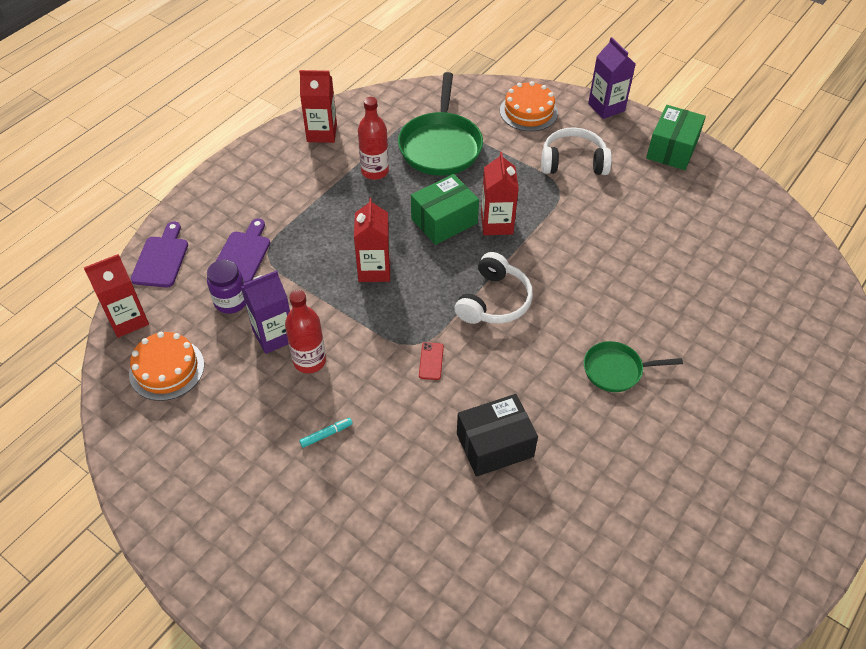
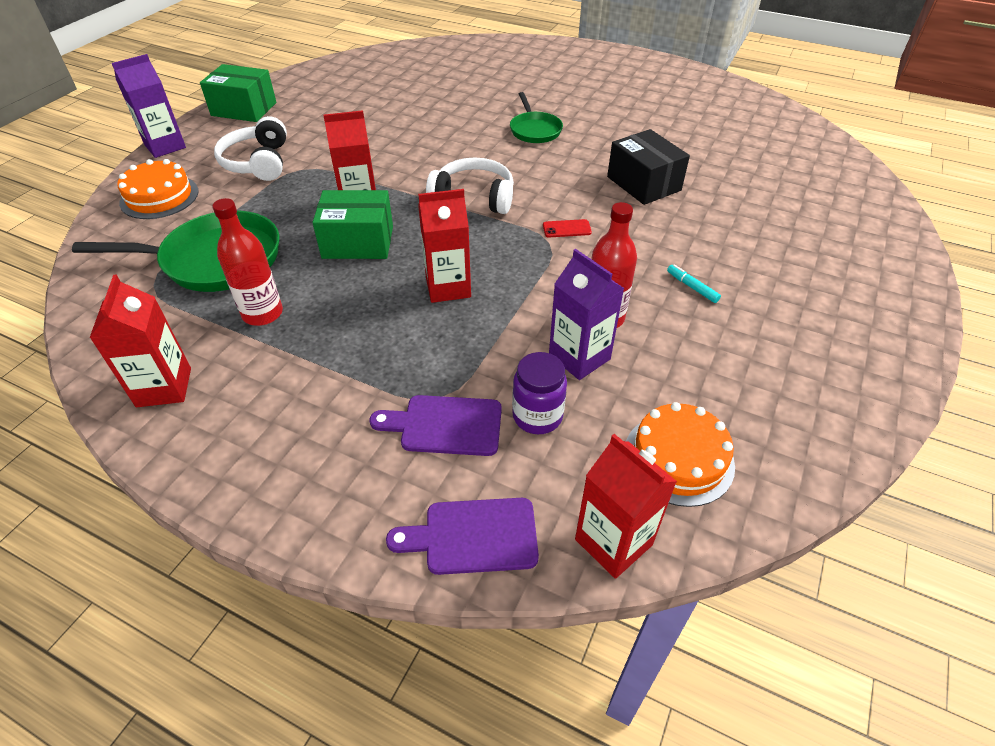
camera: 100 degrees left, 5 degrees down
green box [411,174,479,245] -> green box turned 45 degrees counterclockwise [312,190,393,259]

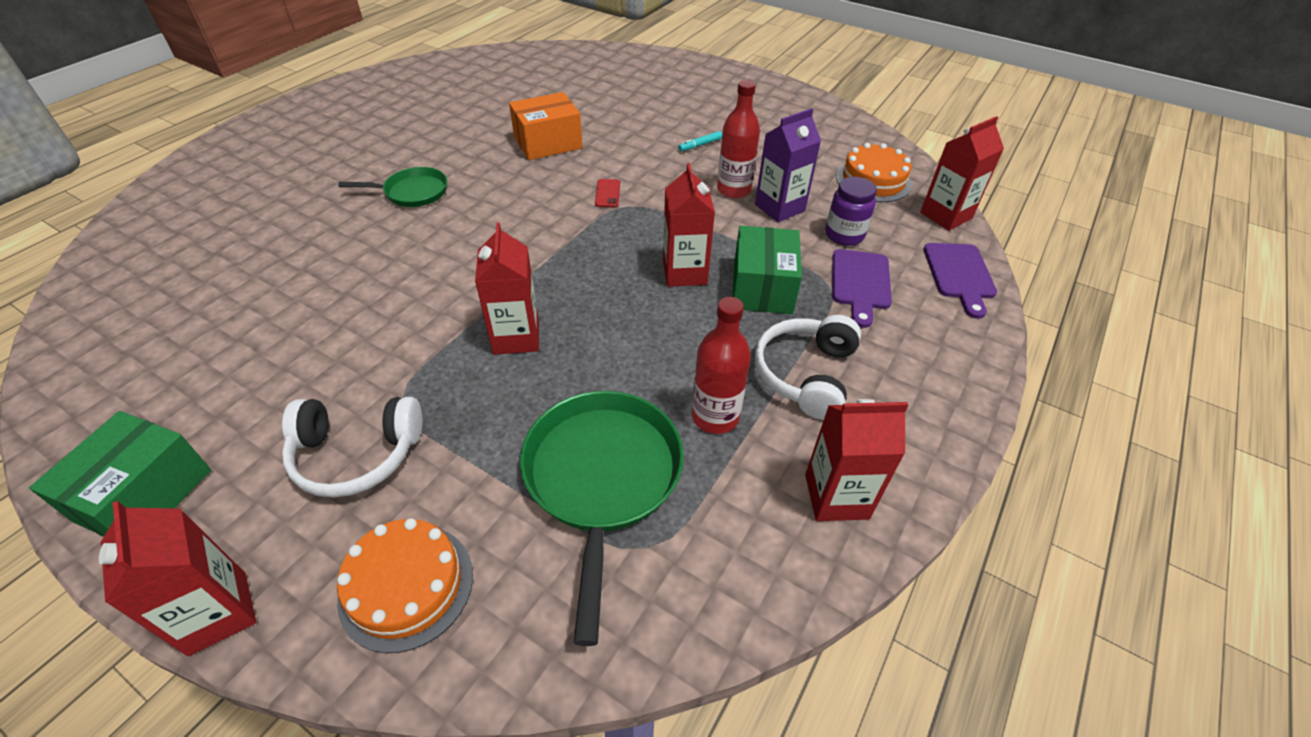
camera: 85 degrees left, 0 degrees up
purple carton [112,54,186,158] -> red carton [99,501,256,656]
green box [312,190,393,259] -> green box moved to [733,226,802,314]
white headphones [426,158,514,214] -> white headphones moved to [755,315,861,420]
black box [607,129,690,205] -> orange box [509,92,583,160]

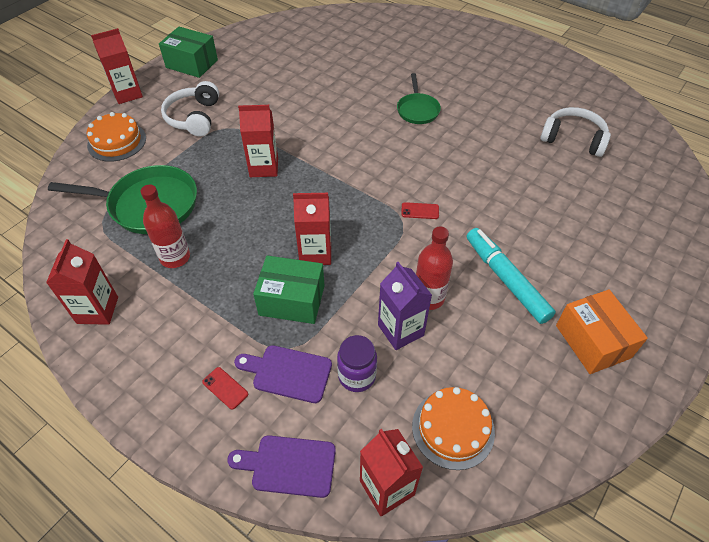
camera: 95 degrees right, 5 degrees up
orange box [509,92,583,160] -> orange box moved to [556,289,648,374]
turquoise marker [678,131,722,151] -> turquoise marker [467,228,556,324], size x2.43
white headphones [755,315,861,420] -> white headphones moved to [540,107,611,157]
none -> red phone [202,367,248,410]

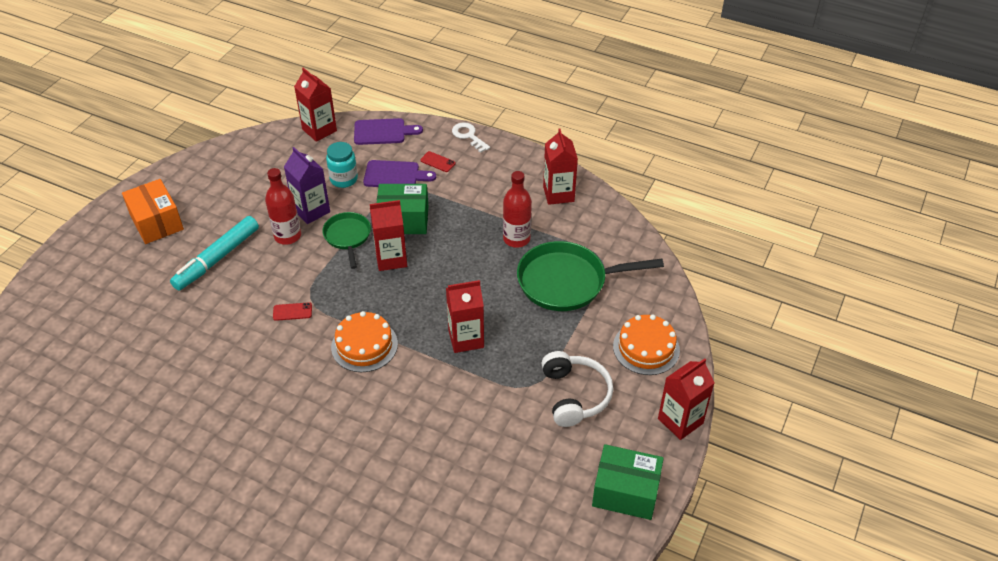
camera: 170 degrees right, 5 degrees down
purple jar [337,335,377,392] -> turquoise jar [326,142,358,188]
green pan [397,73,441,124] -> green pan moved to [322,212,371,269]
orange cake [412,387,495,470] -> orange cake moved to [331,311,398,372]
turquoise marker [467,228,556,324] -> turquoise marker turned 75 degrees clockwise [170,216,259,290]
white headphones [540,107,611,157] -> none
none -> white key [452,122,490,153]

